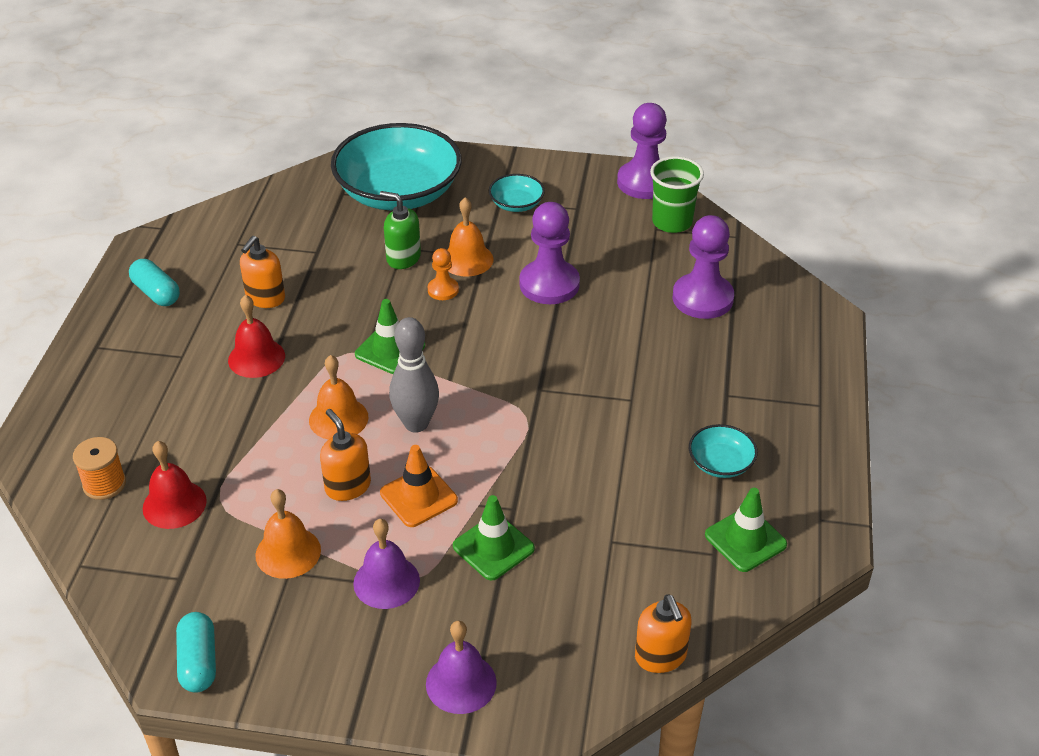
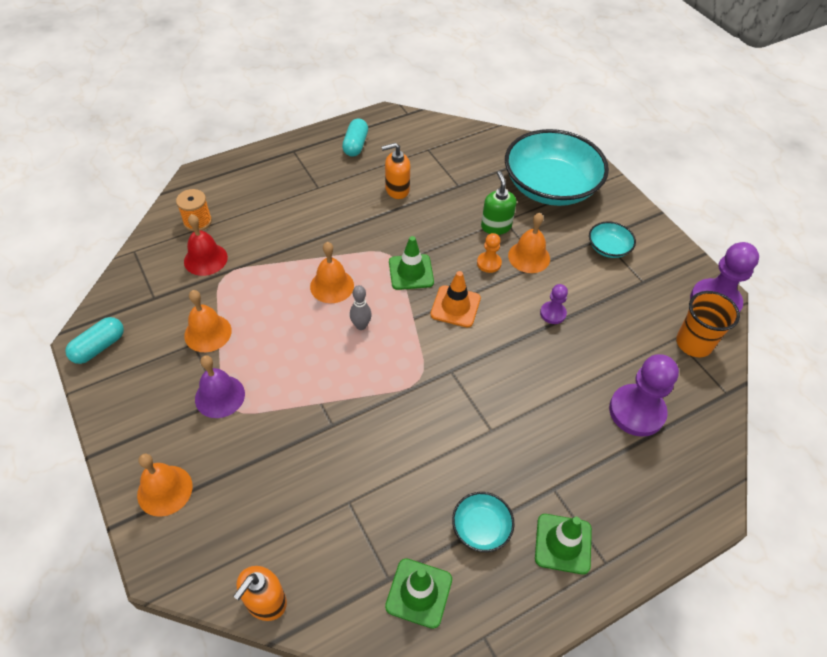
camera: 50 degrees right, 10 degrees up
red bell [228,295,285,378] -> none
orange soap dispenser [320,409,371,501] -> none
orange traffic cone [380,445,458,527] -> orange traffic cone moved to [430,271,481,328]
grey bowling pin [389,317,439,433] -> grey bowling pin [350,285,372,330], size x0.57
purple bell [426,621,497,714] -> orange bell [137,454,192,517]
green traffic cone [453,495,535,580] -> green traffic cone moved to [535,514,592,575]
purple pawn [519,202,580,304] -> purple pawn [540,284,568,324], size x0.51
green cup [650,156,704,233] -> orange cup [676,291,740,357]

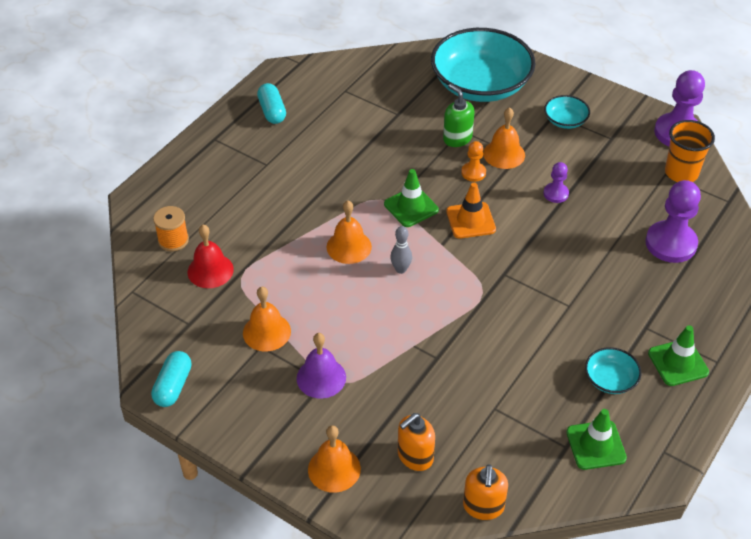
camera: 25 degrees left, 5 degrees down
orange soap dispenser [381,143,410,199] -> orange soap dispenser moved to [398,413,435,471]

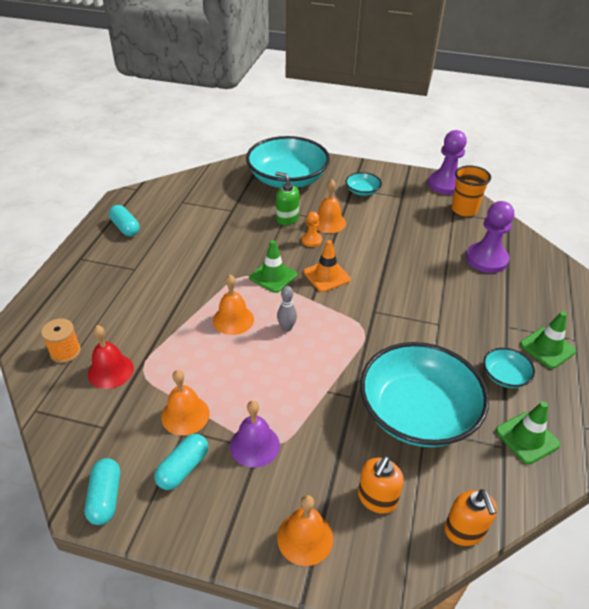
camera: 20 degrees left, 5 degrees down
purple pawn [543,162,569,203] -> none
none -> turquoise capsule [154,434,208,490]
none -> turquoise bowl [360,342,489,447]

